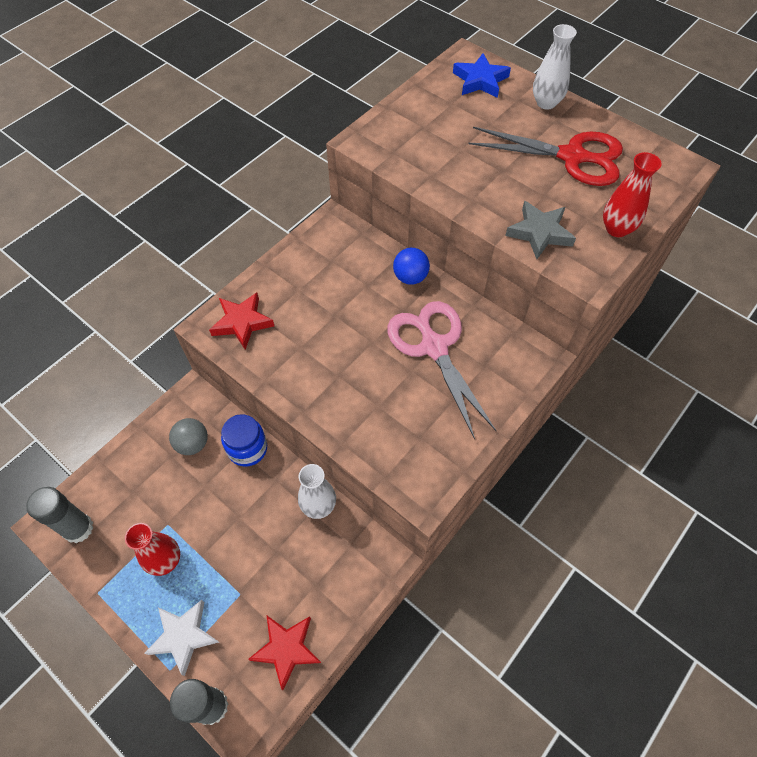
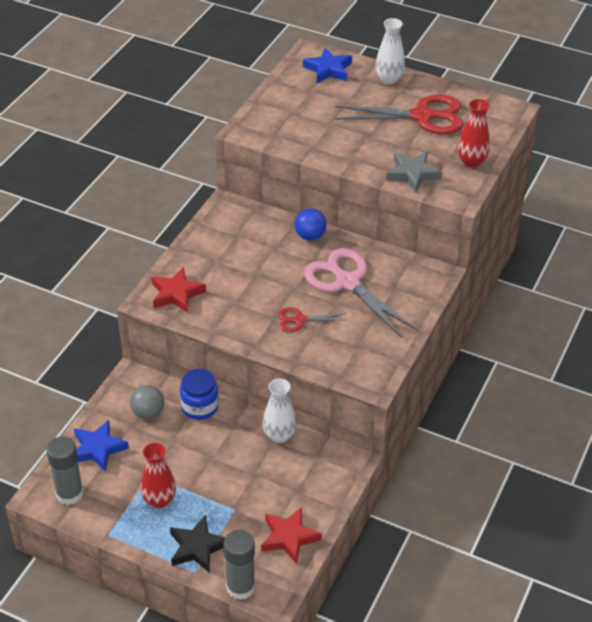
camera: 15 degrees left, 15 degrees down
white star [145,600,219,676] -> black star [170,515,225,573]
none -> blue star [74,420,129,472]
none -> red scissors [278,307,346,332]

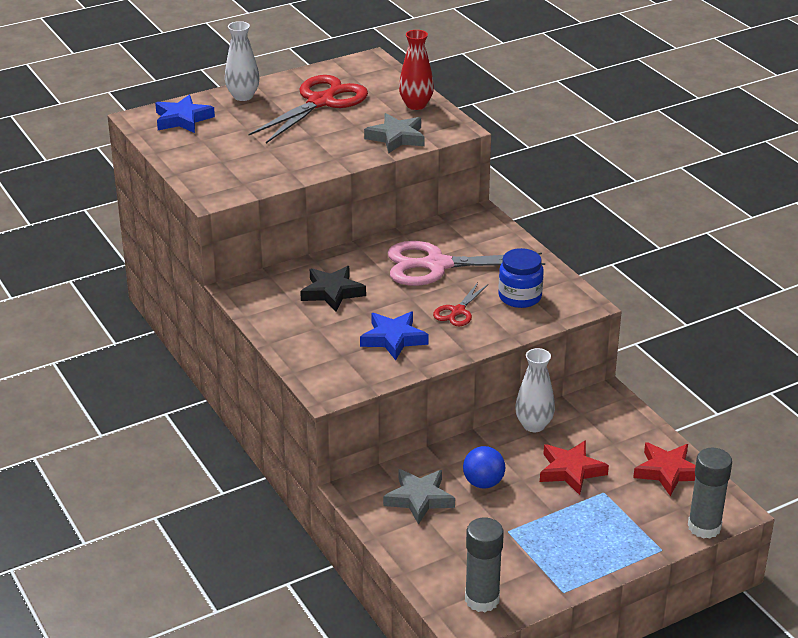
camera: 55 degrees left, 10 degrees down
blue star [74,420,129,472] -> blue star moved to [360,311,429,360]
grey ball [130,385,164,419] -> grey star [383,469,455,525]
red vase [140,443,176,508] -> none
red star [151,267,206,313] -> red star moved to [540,440,609,495]
black star [170,515,225,573] -> black star moved to [300,266,366,312]
blue jar [180,369,219,420] -> blue jar moved to [498,248,544,308]
blue ball [295,208,327,240] -> blue ball moved to [463,446,505,489]

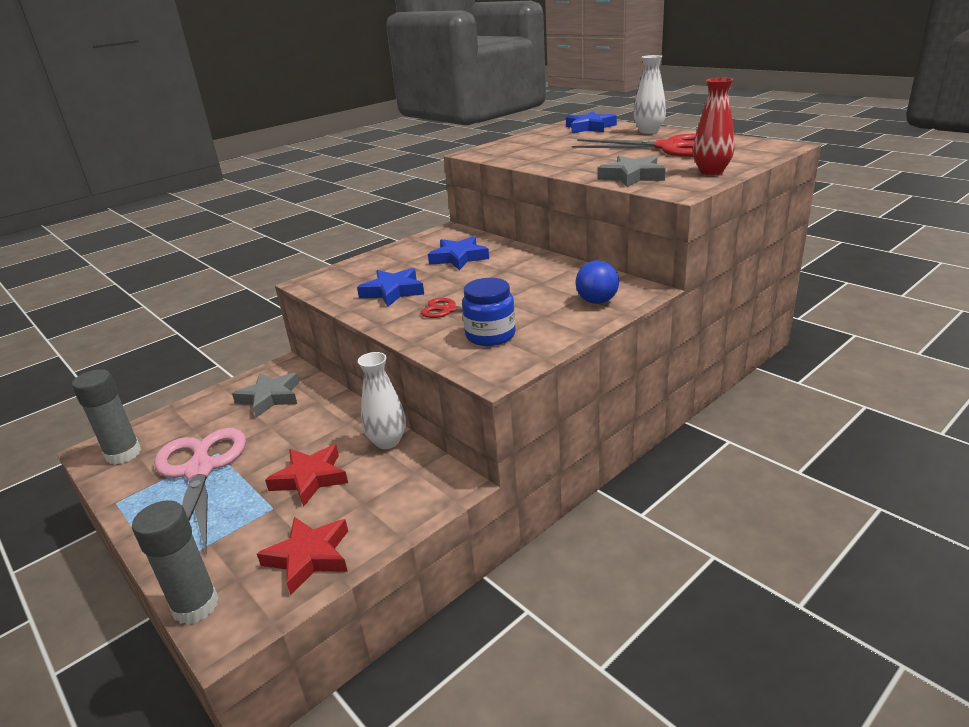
camera: 80 degrees right, 5 degrees down
black star [300,266,366,312] -> blue star [428,236,489,270]
pink scissors [388,241,545,286] -> pink scissors moved to [154,428,246,552]
blue ball [463,446,505,489] -> blue ball moved to [575,260,619,304]

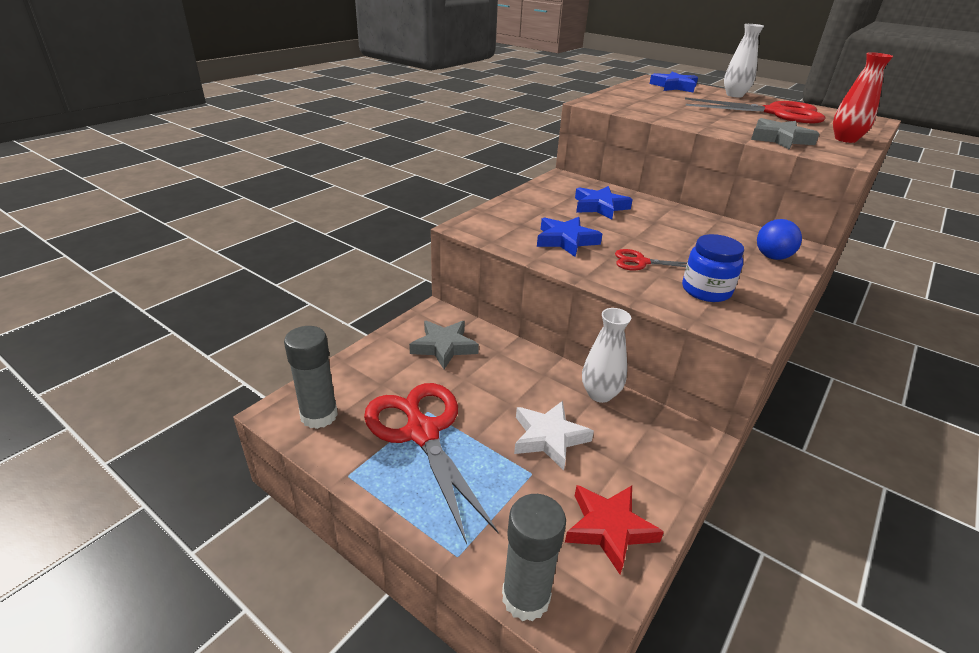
camera: 15 degrees left, 5 degrees up
pink scissors [154,428,246,552] -> red scissors [364,383,498,544]
red star [265,445,348,507] -> white star [514,401,594,470]

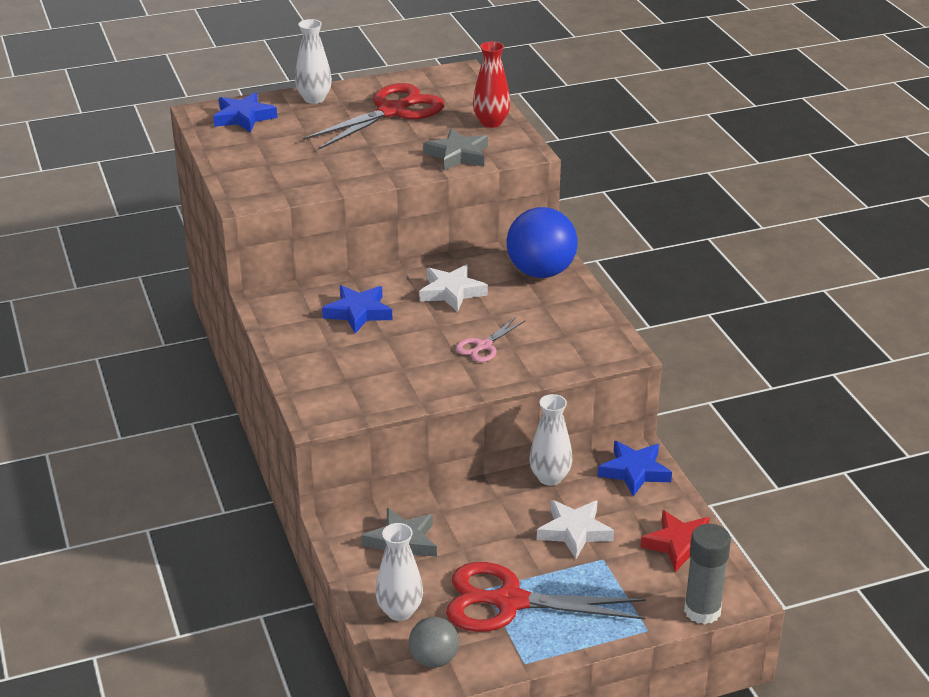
camera: 55 degrees left, 0 degrees up
grey glue stick [284,326,338,429] -> grey ball [409,617,459,668]
blue star [537,217,602,257] -> blue star moved to [598,441,672,497]
red scissors [615,249,687,271] -> pink scissors [456,317,526,362]
blue jar [682,234,744,302] -> none
blue ball [757,219,802,260] -> blue ball [507,207,577,278], size x1.75
none -> white vase [376,523,423,621]
none -> white star [419,264,488,312]

